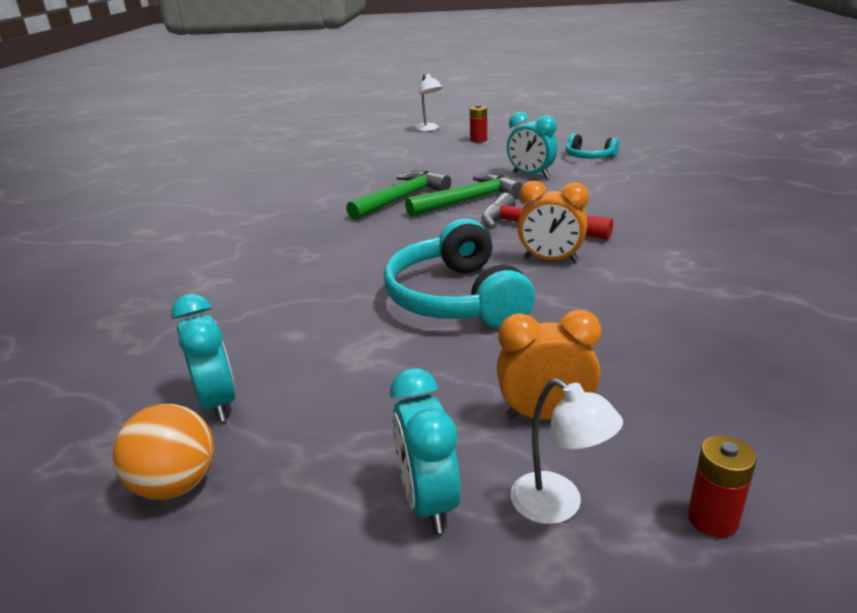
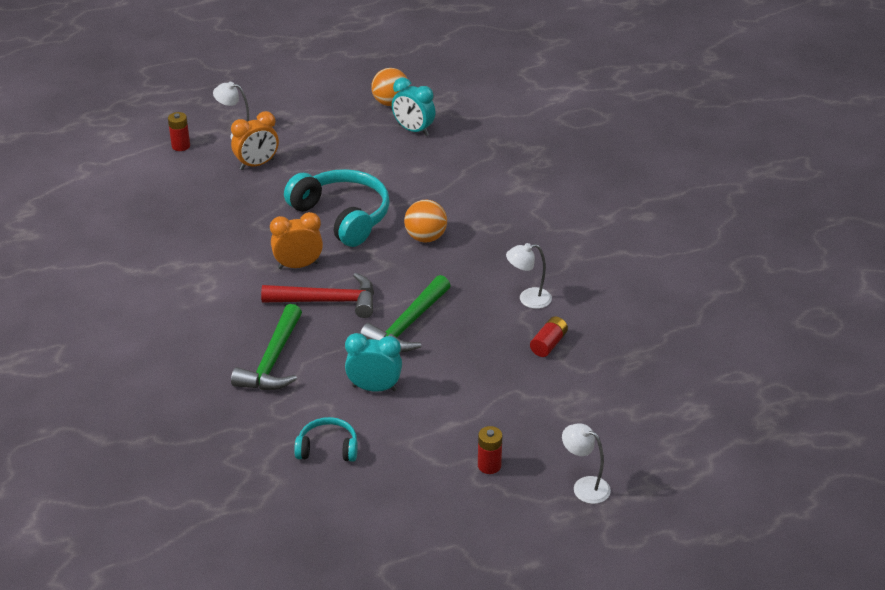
camera: 150 degrees right, 10 degrees up
green hammer [346,171,451,220] -> green hammer moved to [231,304,302,390]
turquoise clock [390,368,461,533] -> none
none -> orange ball [404,199,447,243]
none -> white lamp [506,243,552,309]
none -> red battery [530,316,568,357]

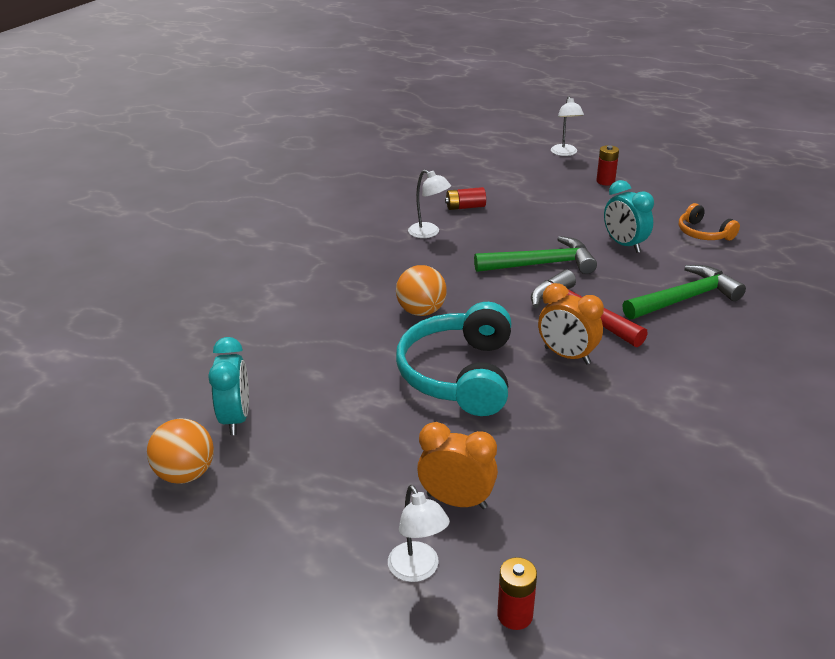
camera: 130 degrees left, 5 degrees down
turquoise headphones [294,417,358,462] -> orange headphones [679,203,740,240]

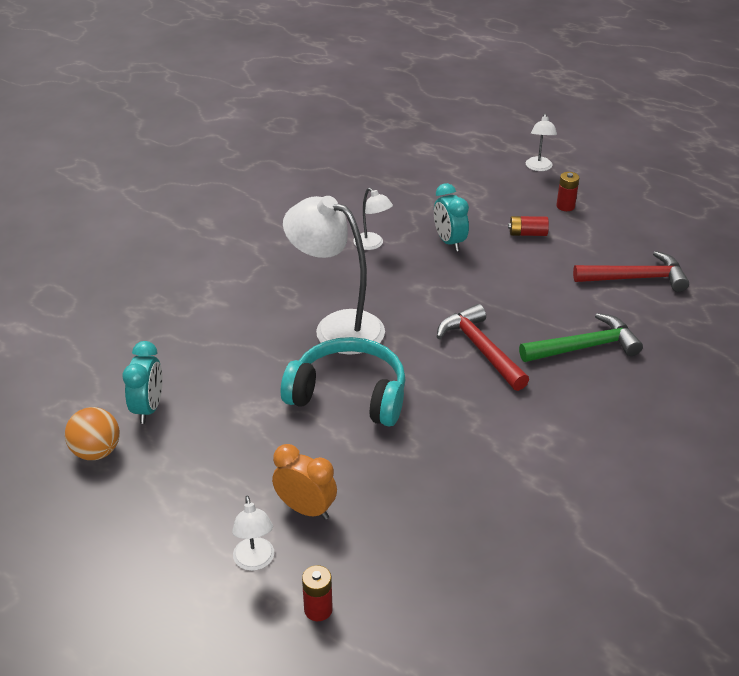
camera: 10 degrees right, 5 degrees up
orange ball [396,265,447,316] -> white lamp [283,196,385,355]
turquoise headphones [396,302,511,416] -> turquoise headphones turned 90 degrees clockwise [281,337,406,426]
red battery [445,187,486,210] -> red battery moved to [508,216,549,236]
green hammer [474,236,597,274] -> none
orange clock [538,283,604,364] -> none
turquoise clock [604,180,654,253] -> turquoise clock moved to [434,183,469,251]
orange headphones [679,203,740,240] -> red hammer [573,251,689,292]

